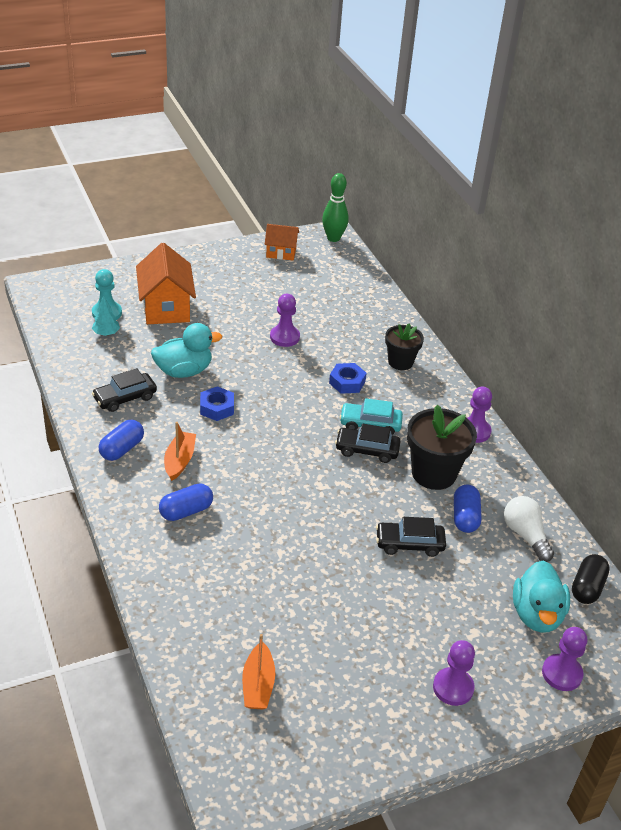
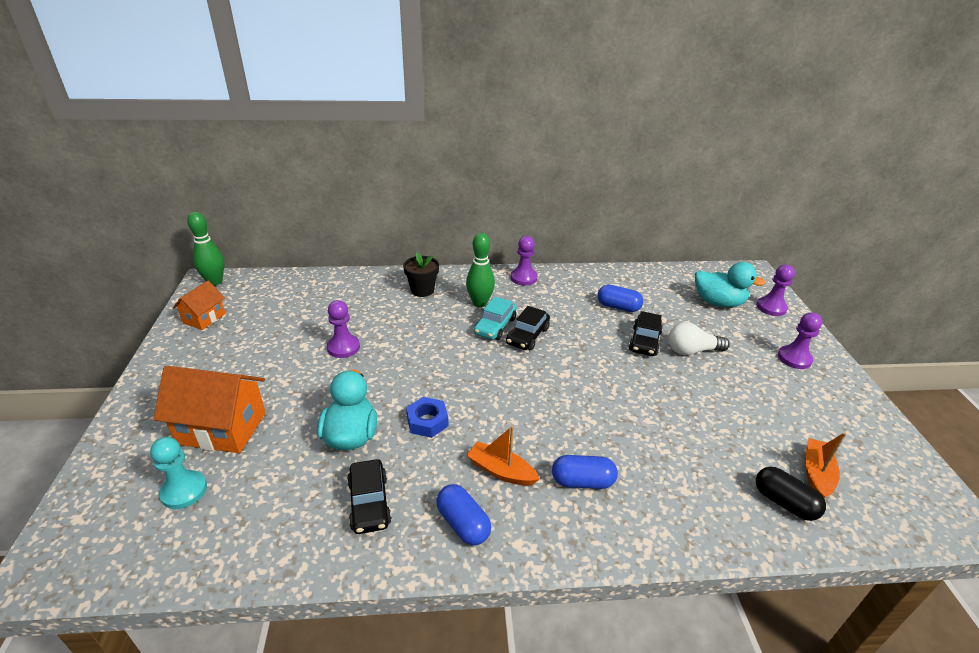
camera: 70 degrees left, 5 degrees down
turquoise tree [92,295,120,336] -> none
blue capsule [159,483,213,521] -> blue capsule turned 75 degrees counterclockwise [552,455,618,489]
orange boat [242,634,275,710] -> orange boat turned 90 degrees counterclockwise [805,432,846,498]
blue nut [329,363,367,394] -> none
black flower pot [407,405,477,490] -> none
white light bulb [504,496,554,562] -> white light bulb moved to [668,322,730,355]
black capsule [572,554,610,604] -> black capsule moved to [756,467,826,521]
none -> green bowling pin [466,233,495,307]

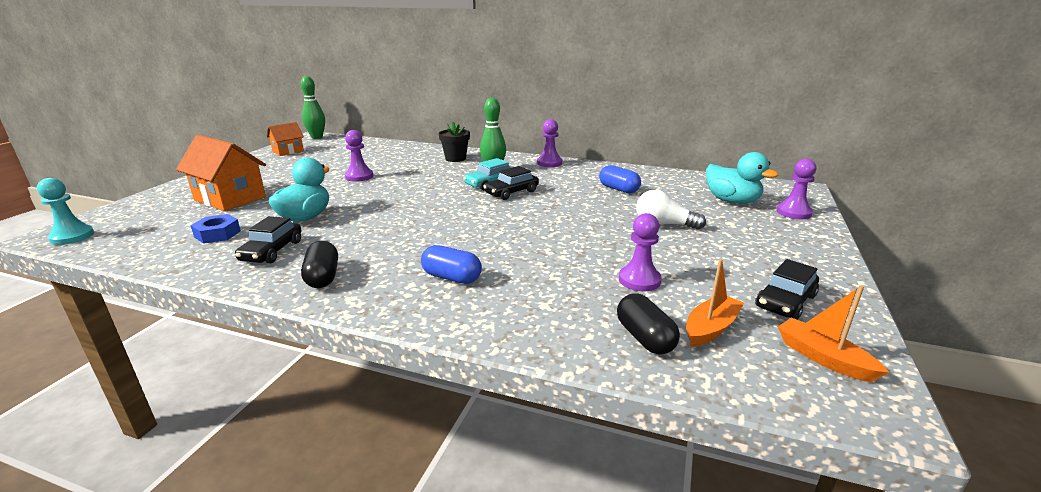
camera: 25 degrees right, 10 degrees down
turquoise pawn [150,437,207,509] -> turquoise pawn moved to [37,178,94,245]
blue nut [406,397,448,438] -> blue nut moved to [190,214,241,244]
blue capsule [436,484,491,545] -> black capsule [301,241,338,288]
orange boat [467,426,540,486] -> orange boat moved to [778,285,889,382]
black car [629,311,663,356] -> black car moved to [755,259,819,319]
purple pawn [778,312,822,369] -> purple pawn moved to [619,213,662,291]

